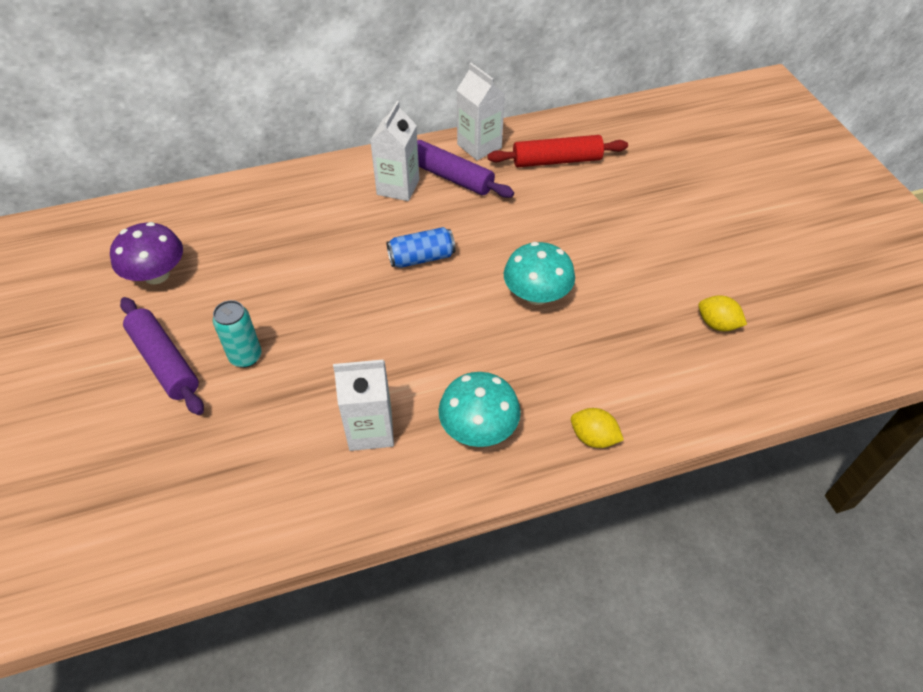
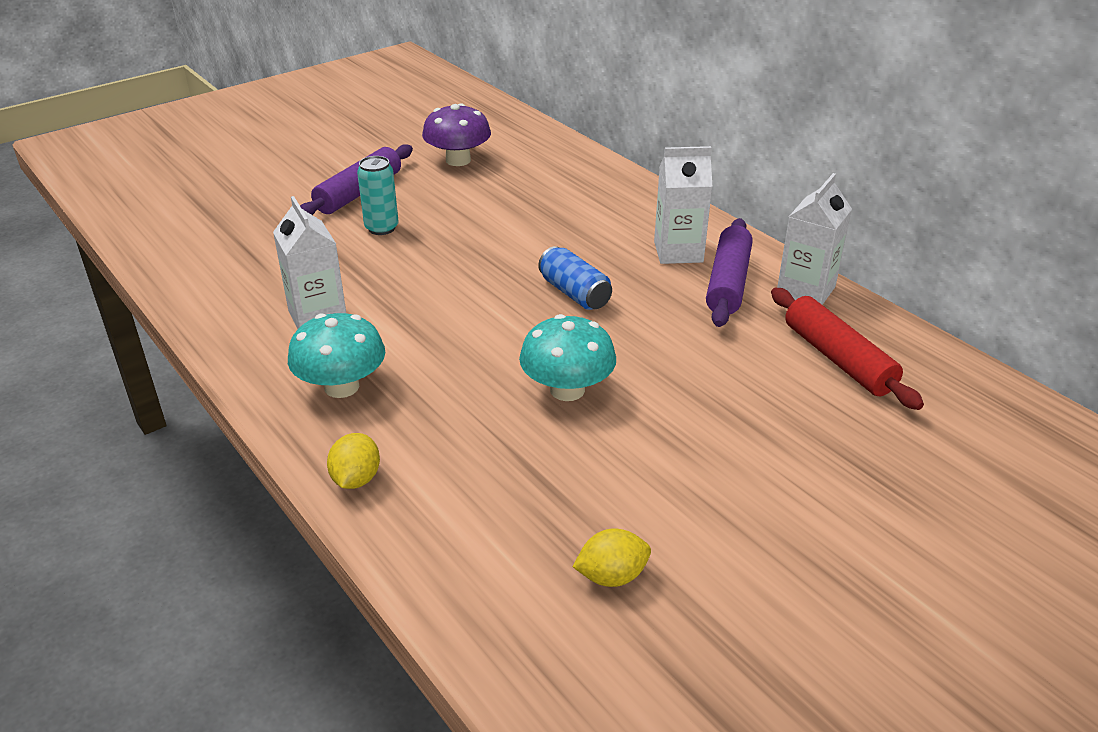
camera: 70 degrees right, 15 degrees down
yellow lemon [698,295,747,331] -> yellow lemon turned 60 degrees clockwise [573,529,651,587]

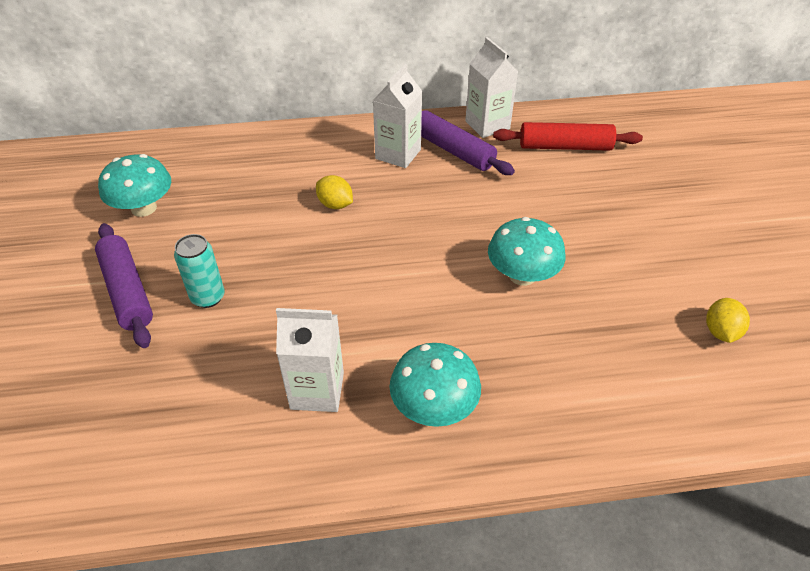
camera: 60 degrees left, 10 degrees up
yellow lemon [327,433,380,489] -> yellow lemon moved to [316,175,353,209]
purple mushroom [422,103,491,166] -> turquoise mushroom [98,154,171,217]
blue can [538,246,612,310] -> none

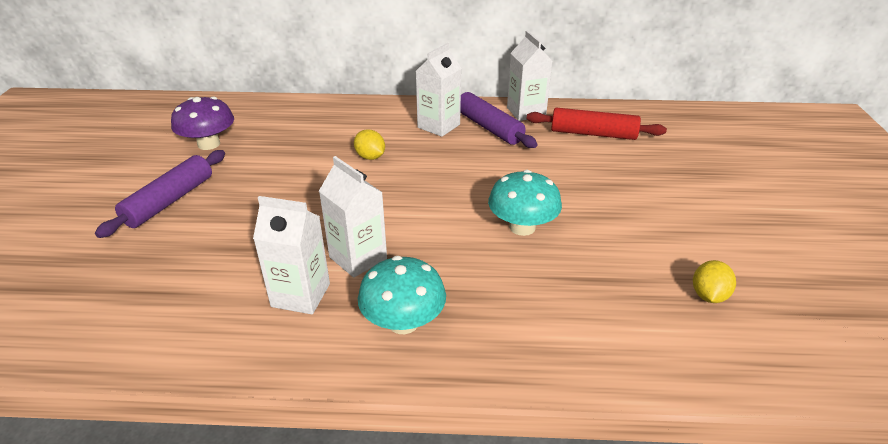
camera: 10 degrees right, 10 degrees down
purple rolling pin [95,223,153,348] -> purple rolling pin turned 45 degrees clockwise [95,150,225,238]
turquoise mushroom [98,154,171,217] -> purple mushroom [171,97,234,150]
turquoise can [174,234,225,308] -> none
none -> white carton [319,156,387,278]

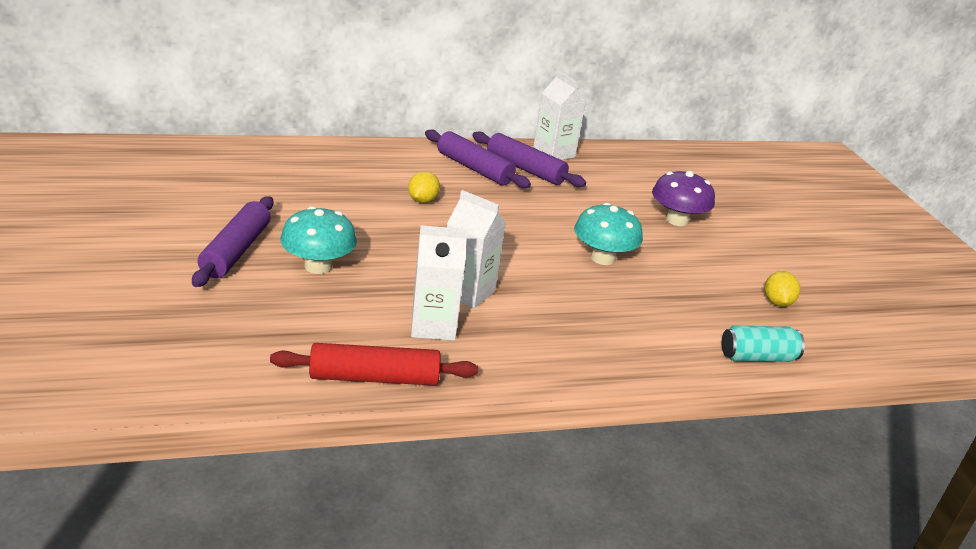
camera: 20 degrees left, 5 degrees down
purple mushroom [171,97,234,150] -> purple mushroom moved to [652,171,715,226]
yellow lemon [354,129,385,160] -> yellow lemon turned 75 degrees clockwise [408,171,440,203]
turquoise mushroom [358,256,446,334] -> turquoise mushroom moved to [280,206,357,274]
white carton [416,43,462,137] -> purple rolling pin [425,130,531,188]
red rolling pin [527,108,667,140] -> red rolling pin moved to [270,343,478,386]
none -> turquoise can [722,325,805,362]

